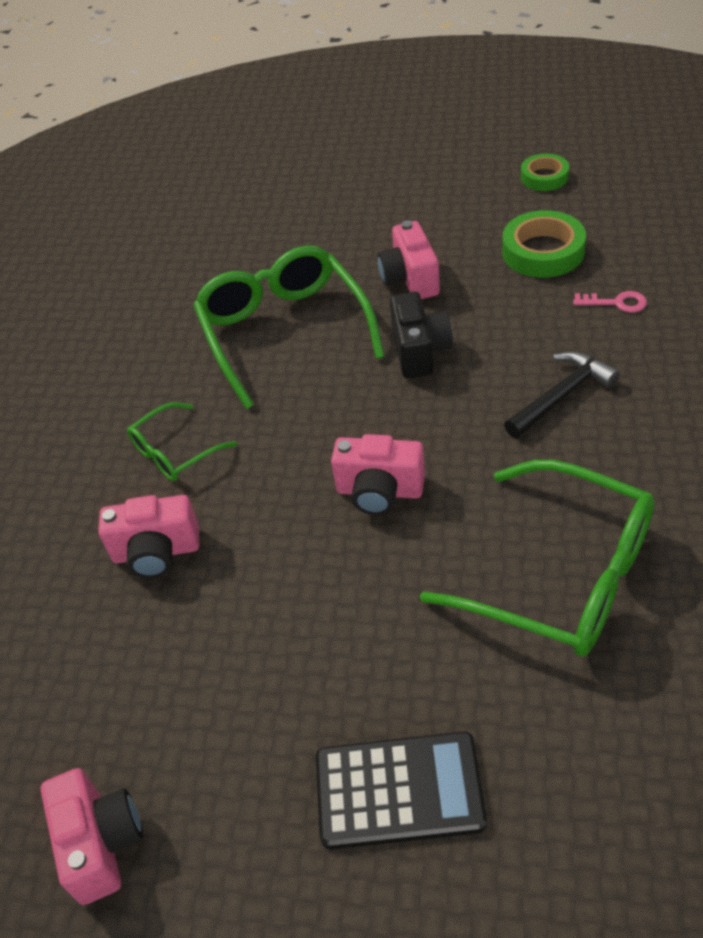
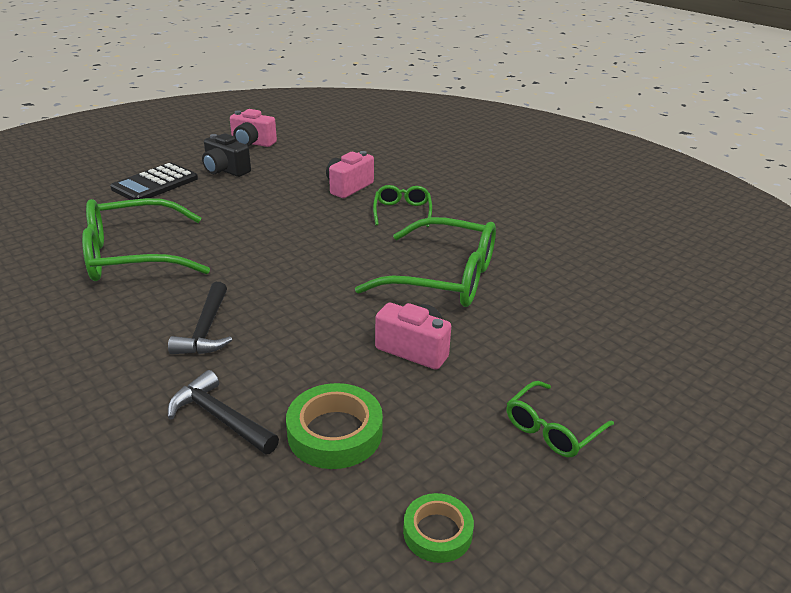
camera: 125 degrees right, 15 degrees down
pink camera [331,434,425,515] -> none
black camera [390,292,453,378] -> black camera moved to [202,134,251,177]
pink key [573,291,647,313] -> black hammer [168,370,279,455]
none -> green glasses [506,381,614,457]

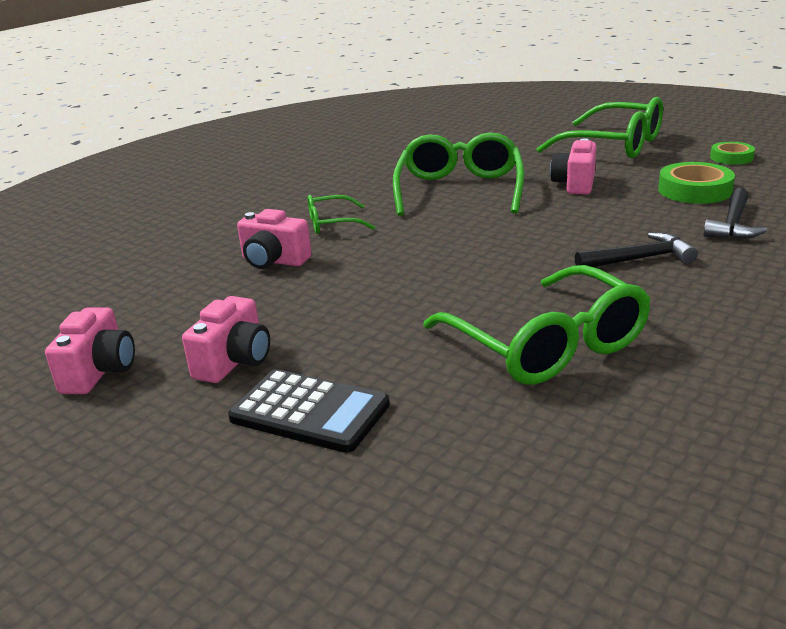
camera: 100 degrees left, 5 degrees down
black camera [202,134,251,177] -> pink camera [182,296,270,383]
green glasses [506,381,614,457] -> green glasses [536,97,663,158], size x1.95

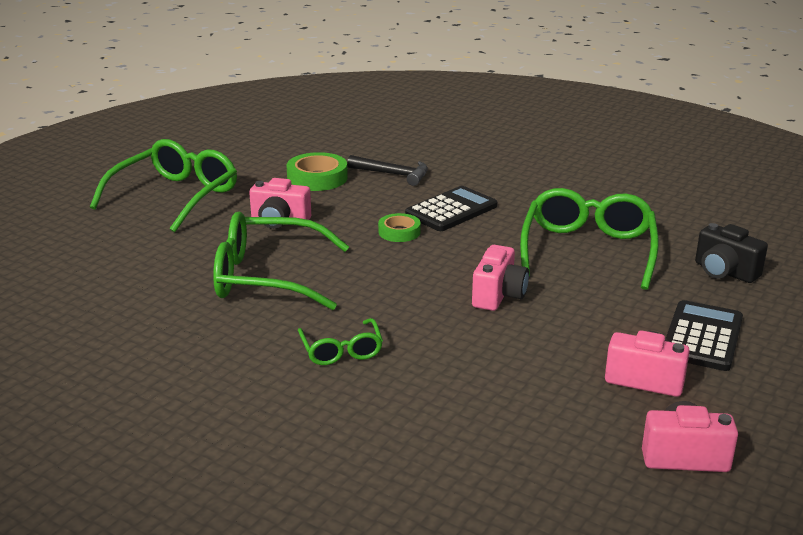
camera: 95 degrees left, 0 degrees up
pink camera [237,209,311,269] -> pink camera moved to [472,245,529,311]
green glasses [423,265,651,385] -> green glasses turned 45 degrees counterclockwise [520,188,659,290]
black hammer [575,233,698,267] -> black calculator [405,186,498,231]
green tape [710,142,755,165] -> green tape moved to [378,213,421,242]
none -> black camera [695,223,768,283]

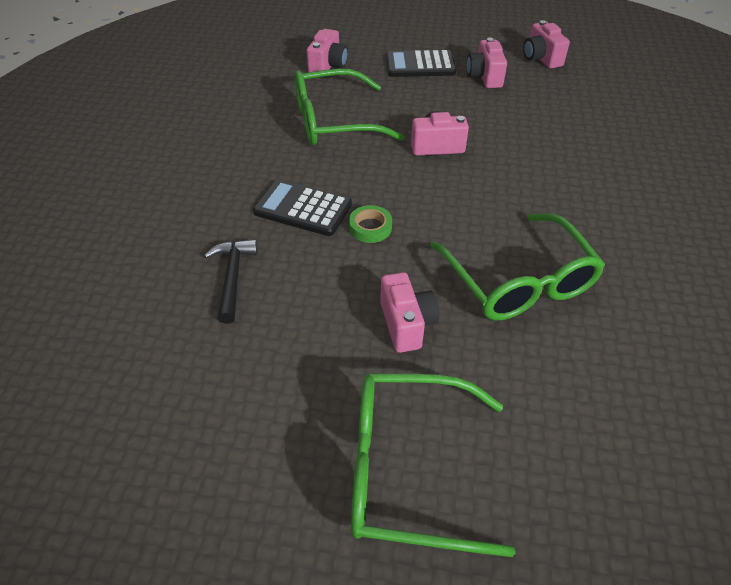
camera: 115 degrees left, 20 degrees up
green tape [286,152,348,191] -> none
green glasses [298,318,383,365] -> none
black camera [695,223,768,283] -> pink camera [306,29,348,72]

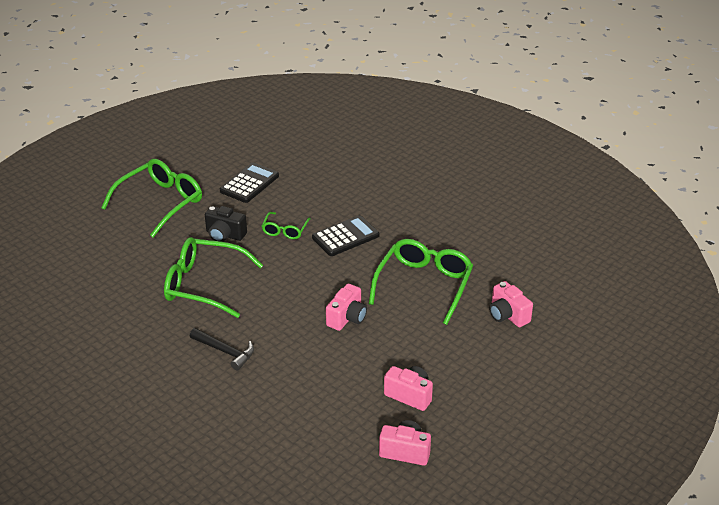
camera: 125 degrees right, 10 degrees down
black hammer [204,239,258,324] -> black hammer moved to [190,328,254,371]
green tape [349,205,392,243] -> none
pink camera [380,272,439,353] -> black camera [205,206,247,242]
black calculator [386,50,456,77] -> black calculator moved to [220,163,279,203]
none -> green glasses [262,212,311,239]

